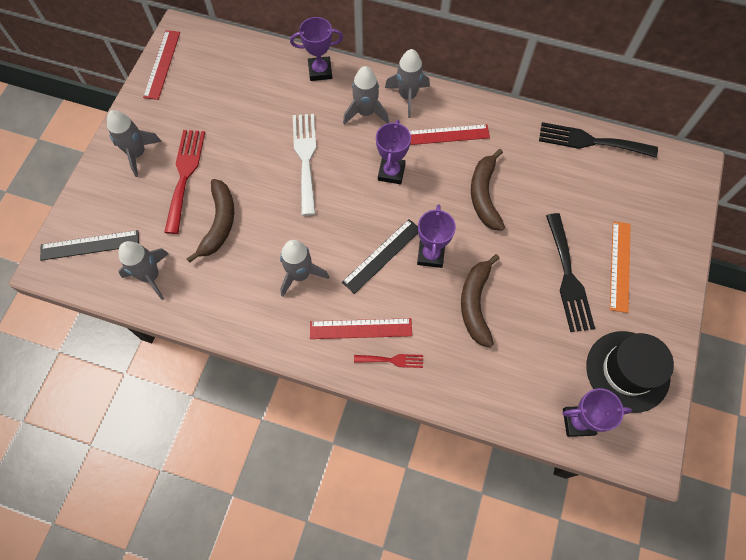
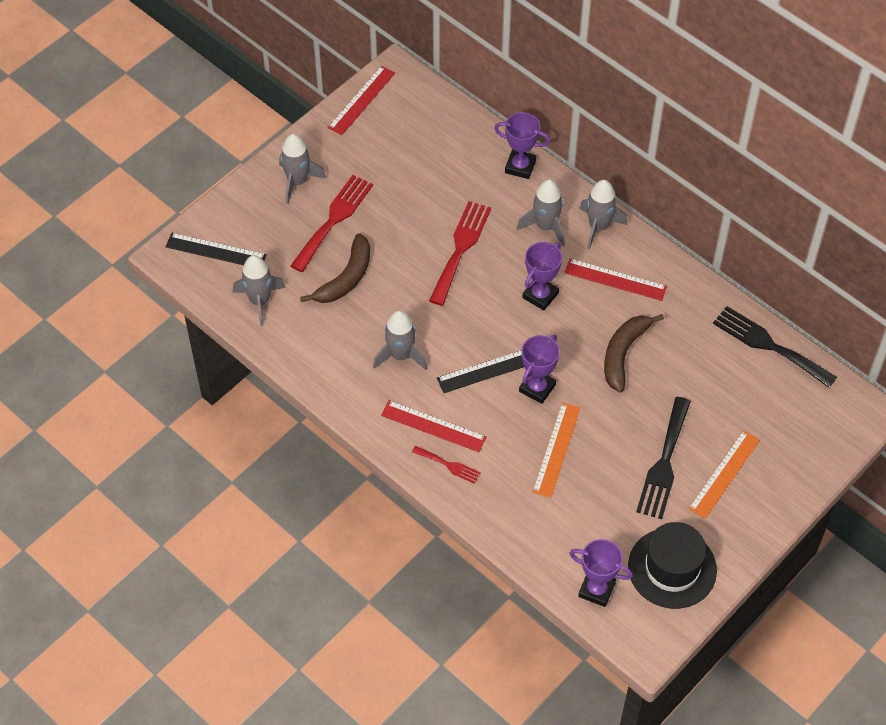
camera: 25 degrees right, 10 degrees down
white fork [293,114,316,216] -> red fork [429,201,491,305]
brown banana [461,254,500,348] -> orange ruler [532,403,580,498]

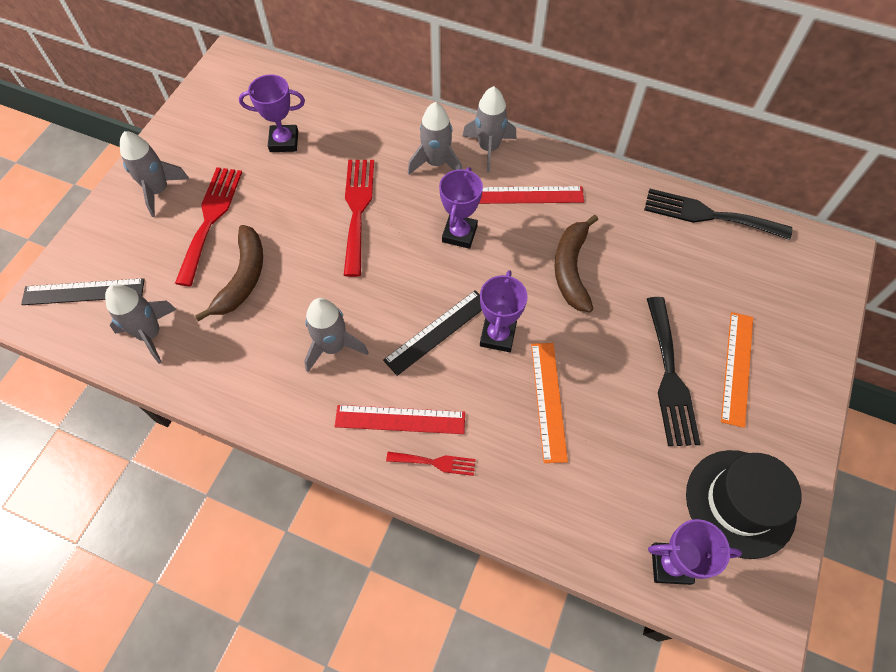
camera: 20 degrees left, 5 degrees up
red ruler [328,66,395,135] -> none
purple trophy [494,112,550,179] -> purple trophy moved to [239,74,305,152]

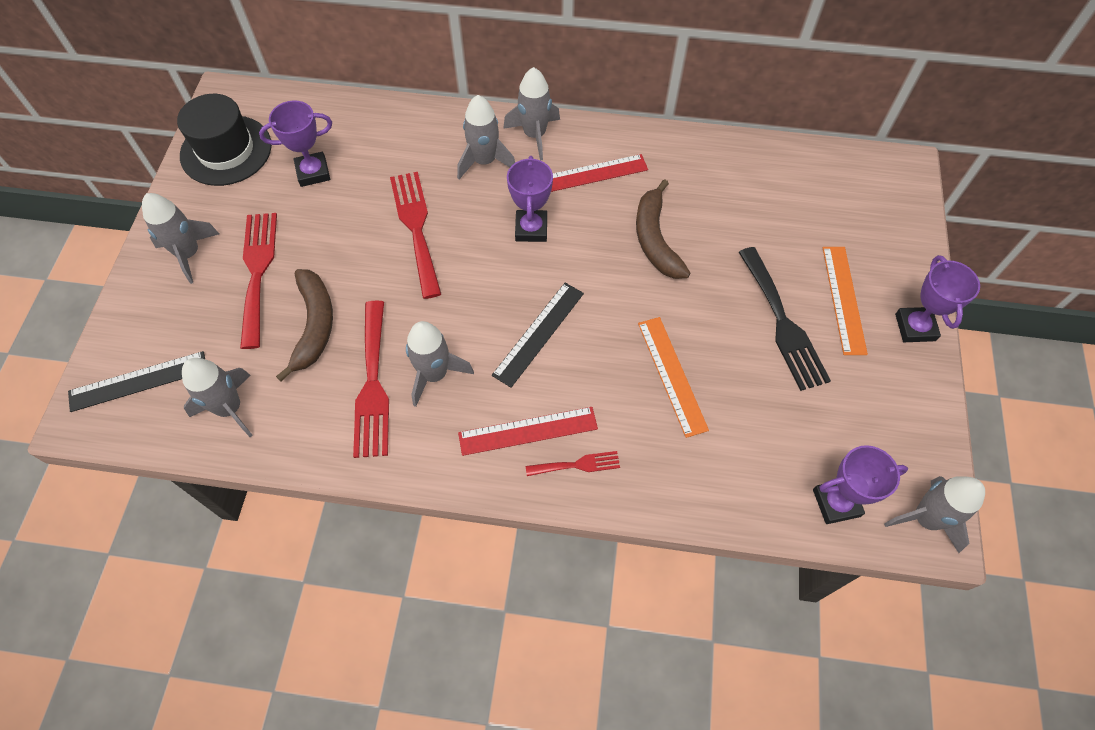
camera: 15 degrees left, 0 degrees up
purple trophy [480,270,528,352] -> purple trophy moved to [895,255,980,342]
black fork [644,189,792,240] -> none
black hat [686,450,802,559] -> black hat moved to [177,94,272,186]
none -> red fork [353,301,389,458]
none -> grey rocket [884,476,985,553]

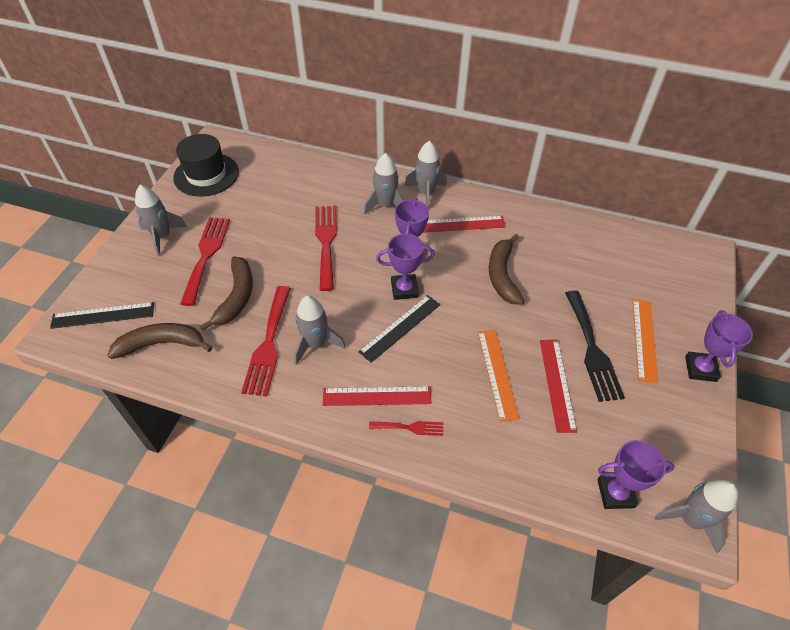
camera: 10 degrees right, 10 degrees down
grey rocket [182,358,253,437] -> brown banana [107,323,212,359]
purple trophy [259,101,332,187] -> purple trophy moved to [376,234,435,300]
none -> red ruler [540,340,577,433]

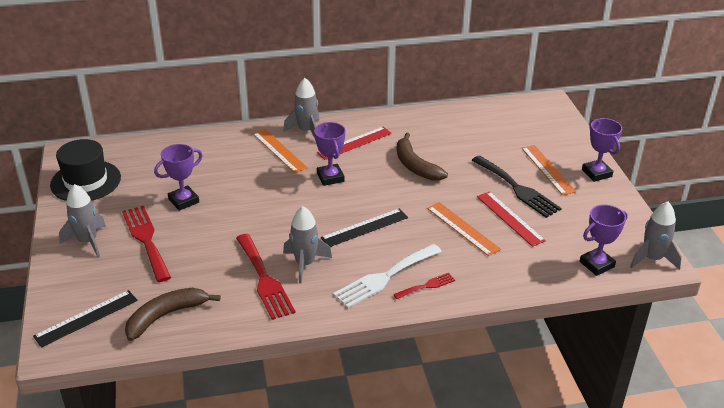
camera: 30 degrees left, 15 degrees down
brown banana [200,256,253,331] -> none
red fork [315,206,337,291] -> none
red ruler [323,386,432,406] -> white fork [333,244,442,308]
black ruler [358,295,440,363] -> black ruler turned 45 degrees clockwise [321,208,408,247]
grey rocket [364,153,405,215] -> orange ruler [253,129,308,173]
purple trophy [376,234,435,300] -> purple trophy moved to [154,144,203,211]

